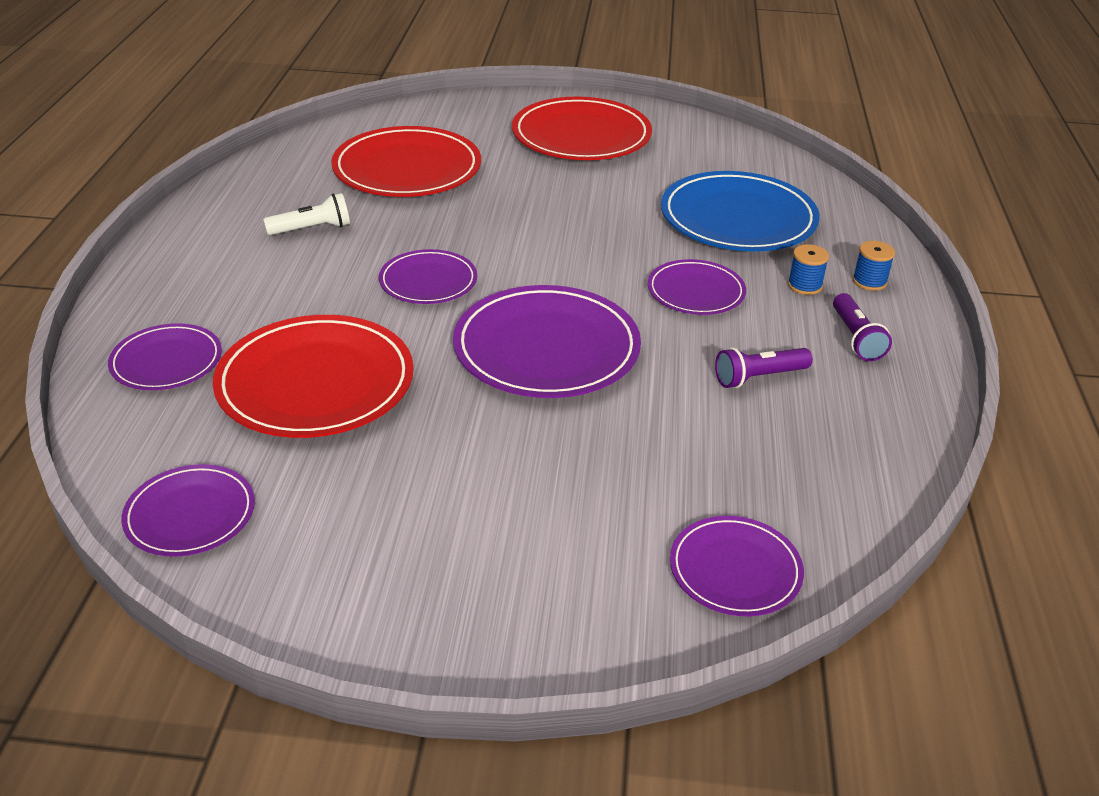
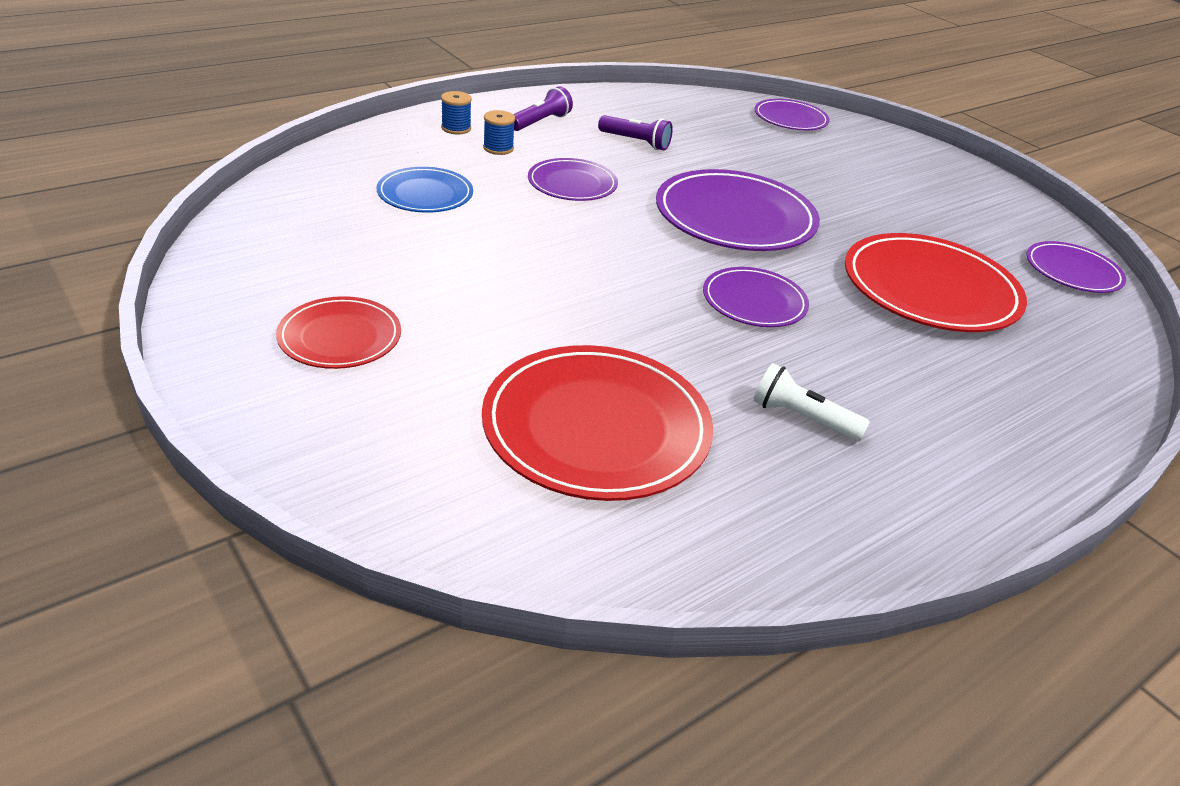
camera: 135 degrees left, 0 degrees up
purple plate [108,323,222,390] -> none
red plate [512,97,652,160] -> red plate [276,296,401,369], size x0.57
blue plate [661,171,820,251] -> blue plate [376,167,473,213], size x0.57

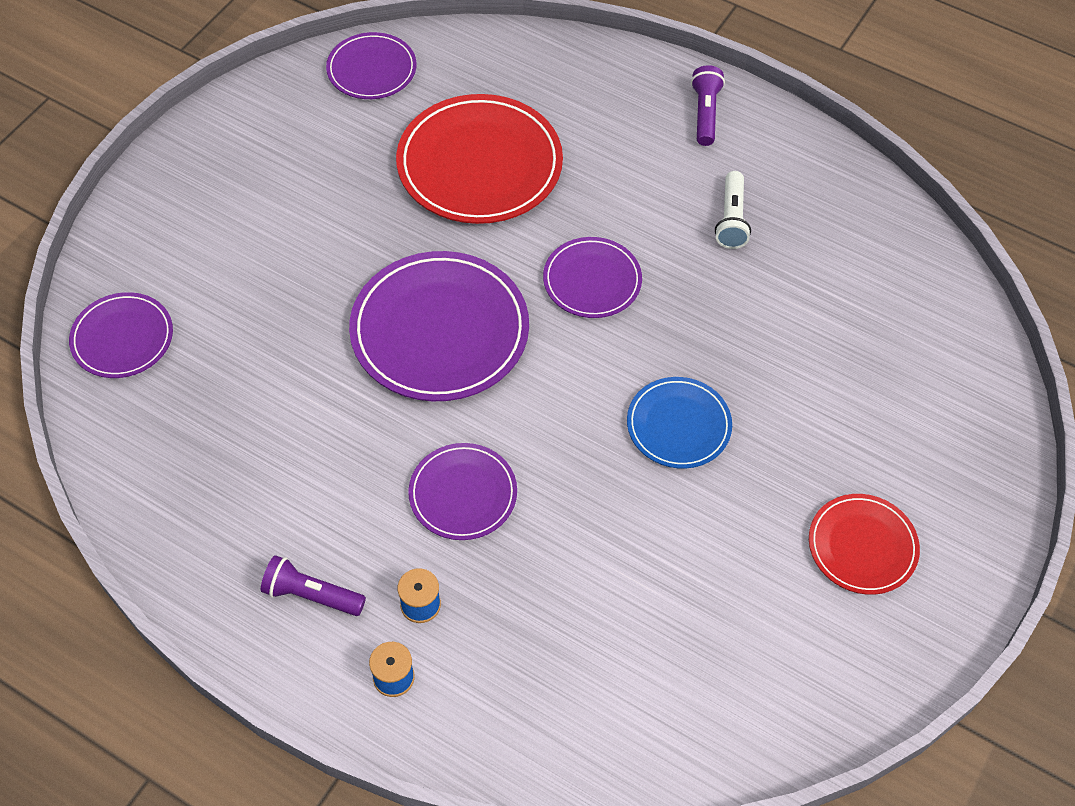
camera: 110 degrees left, 20 degrees up
blue plate [376,167,473,213] -> blue plate moved to [627,377,732,469]
red plate [482,345,713,501] -> none
purple flashlight [598,115,673,150] -> purple flashlight moved to [691,65,725,146]

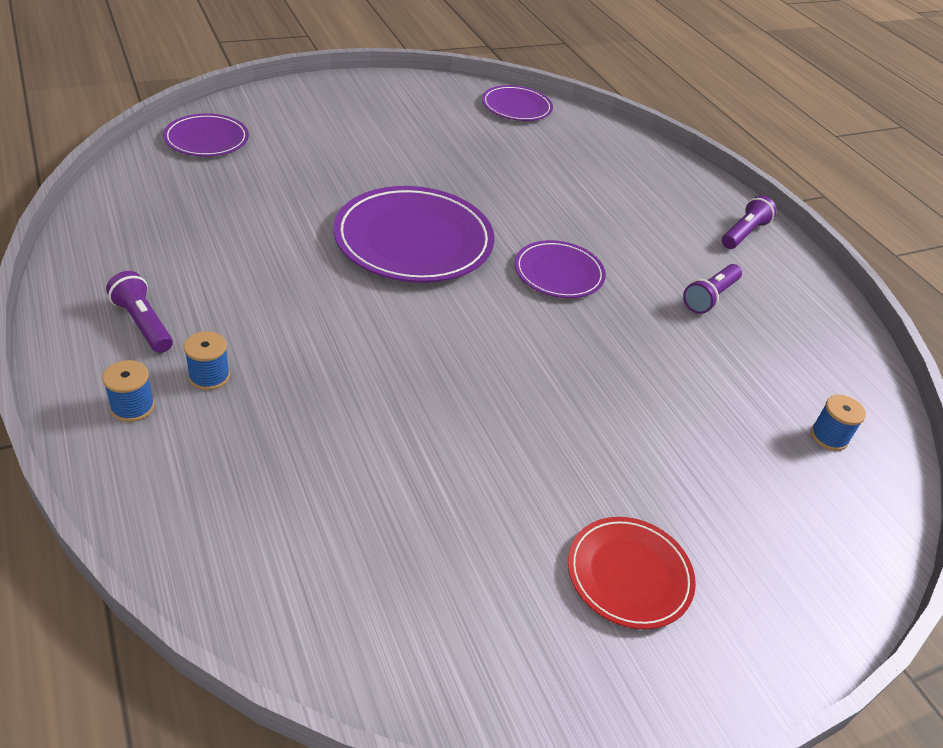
camera: 30 degrees right, 15 degrees down
red plate [396,94,563,224] -> none
purple plate [408,443,517,540] -> none
blue plate [627,377,732,469] -> none
white flashlight [715,171,751,249] -> purple flashlight [683,264,742,314]
none -> blue spool [811,395,866,451]

